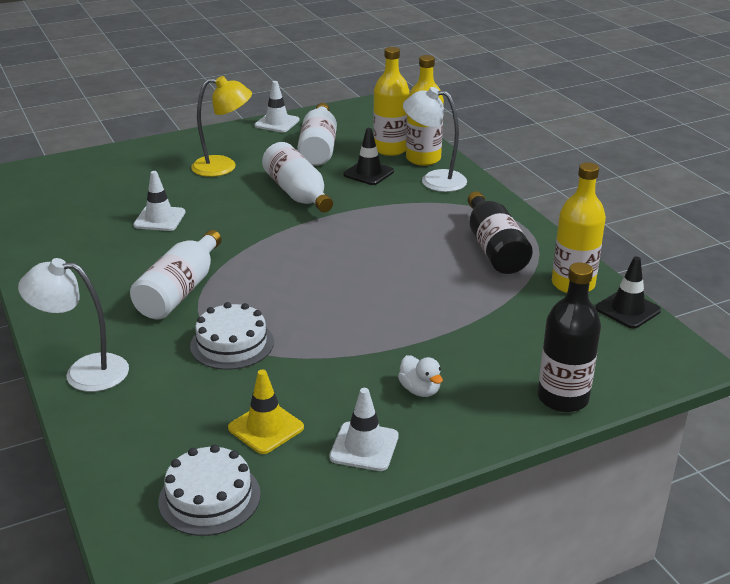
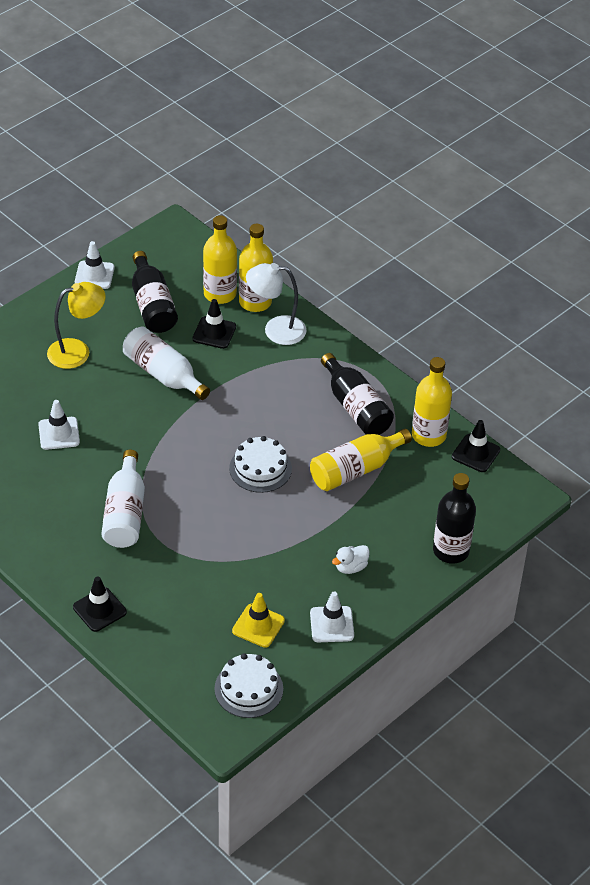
camera: 20 degrees left, 15 degrees up
white lamp [18,258,129,392] -> black traffic cone [73,576,127,632]
white cake [190,302,274,370] -> white cake moved to [229,436,292,493]
white bottle [297,103,337,166] -> black bottle [132,251,178,333]
white duck [398,355,443,397] -> white duck turned 105 degrees clockwise [332,545,370,574]
none -> yellow bottle [310,429,412,491]

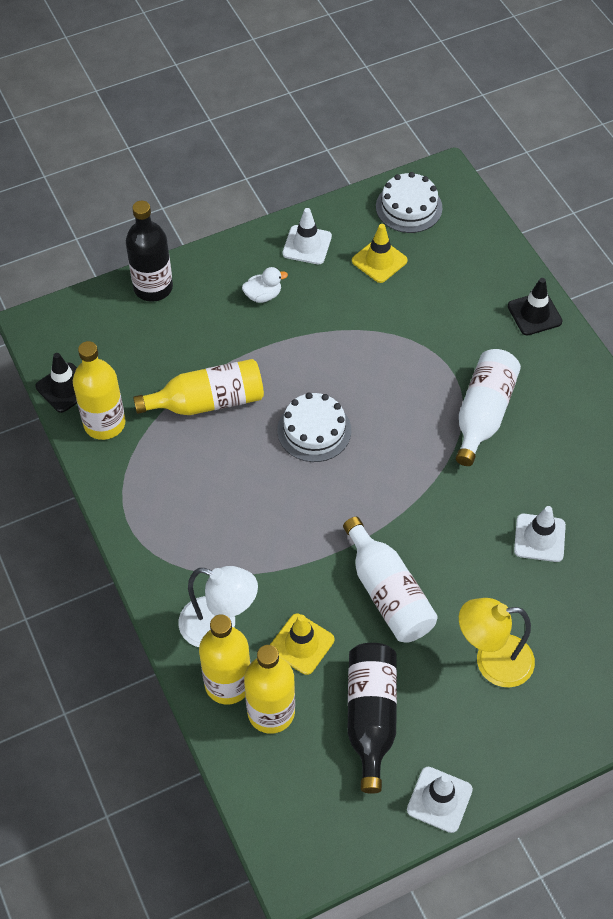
camera: 160 degrees left, 10 degrees up
black traffic cone [193,299,236,349] -> yellow traffic cone [270,614,334,675]
black bottle [321,353,394,435] -> none

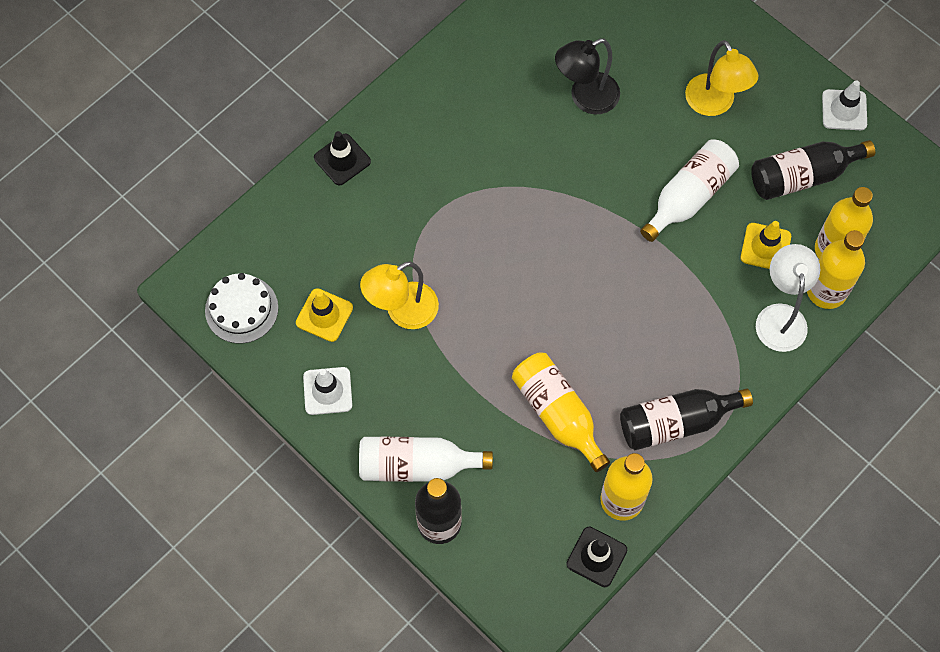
camera: 110 degrees left, 10 degrees up
white duck [242,267,288,303] -> none
white cake [277,392,351,462] -> none
white bottle [456,349,521,466] -> white bottle moved to [359,437,493,482]
white traffic cone [514,506,566,562] -> black lamp [555,39,620,115]
none -> yellow lamp [360,261,439,329]
none -> black bottle [620,388,753,450]

